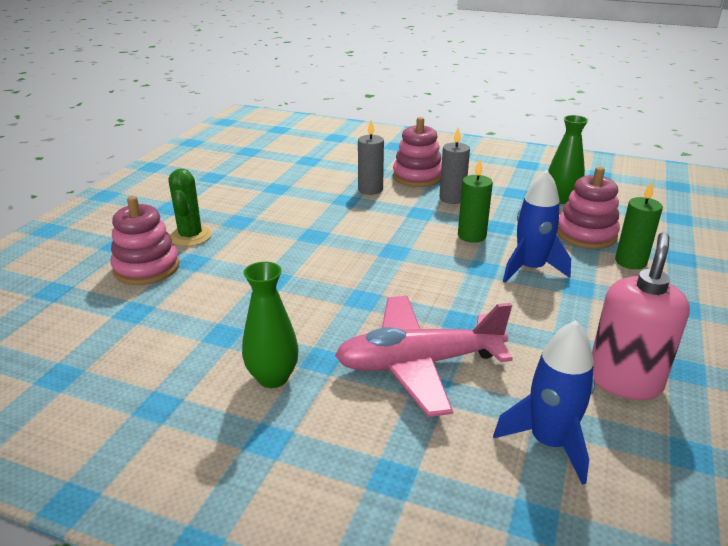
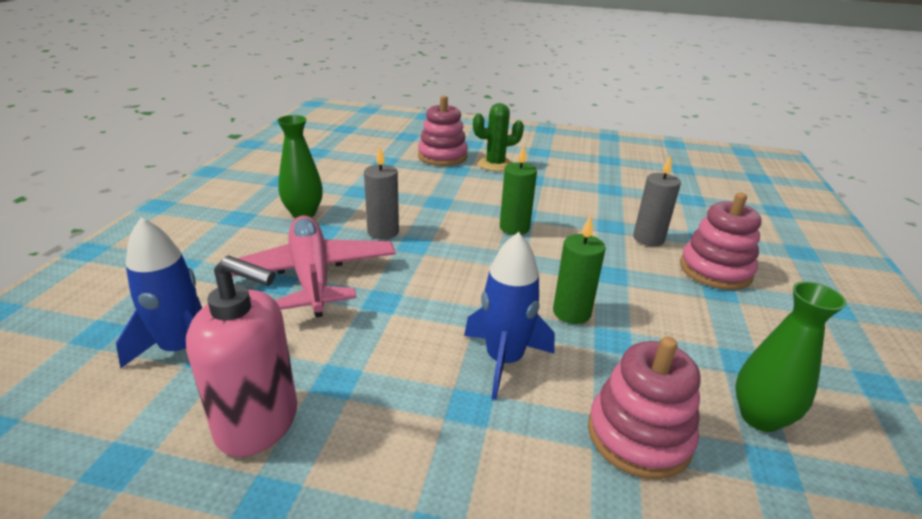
camera: 80 degrees right, 0 degrees up
grey candle [439,128,470,204] -> grey candle moved to [364,146,399,239]
green candle [615,181,663,269] -> green candle moved to [500,144,537,235]

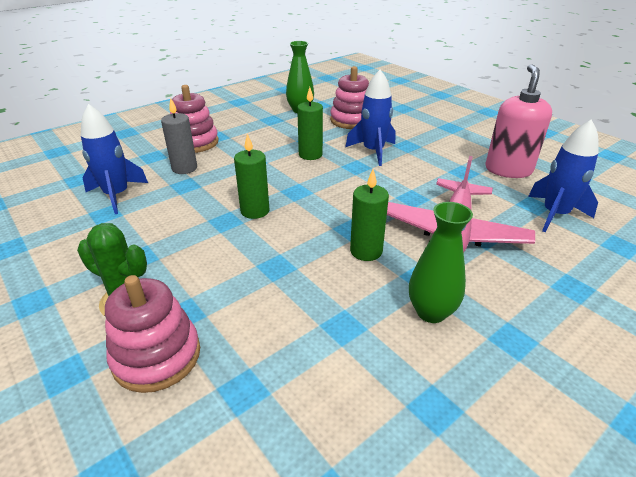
camera: 140 degrees left, 5 degrees up
pink soap dispenser [186,255,297,457] -> pink soap dispenser turned 45 degrees clockwise [486,64,552,178]
grey candle [364,146,399,239] -> green candle [350,169,389,261]
none -> blue rocket [81,104,148,214]

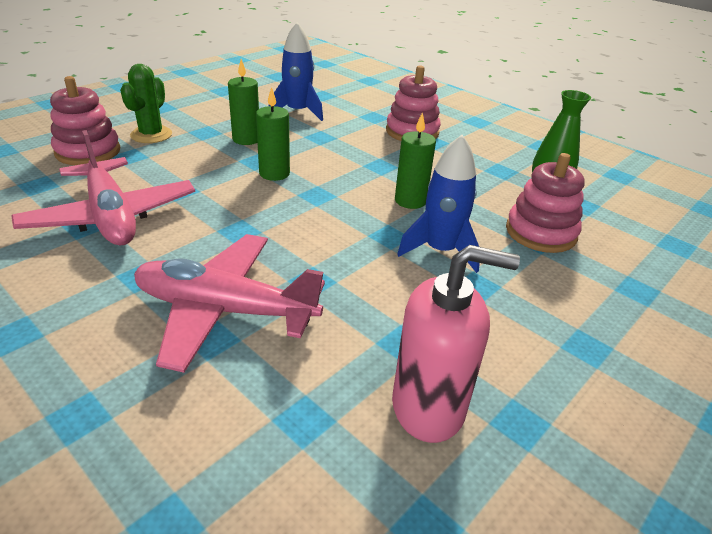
camera: 80 degrees right, 0 degrees up
grey candle [161,98,197,174] -> none
green candle [350,169,389,261] -> green candle moved to [228,59,259,145]
green vase [409,202,473,323] -> none
blue rocket [528,119,599,232] -> none
none -> pink plane [11,130,195,245]

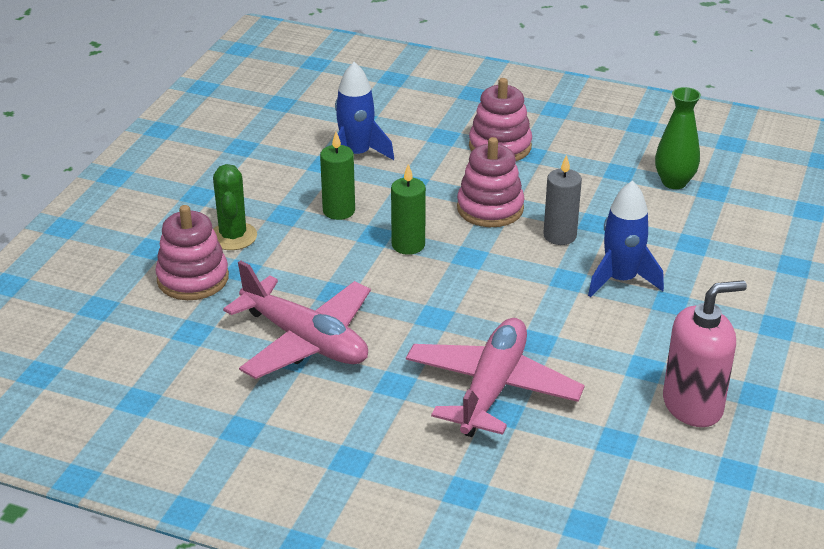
camera: 20 degrees left, 0 degrees up
pink plane [134,234,325,373] -> pink plane turned 120 degrees clockwise [406,318,585,437]
green candle [395,112,436,209] -> grey candle [543,155,582,245]
pink stacking toy [506,153,585,253] -> pink stacking toy moved to [457,137,524,227]

